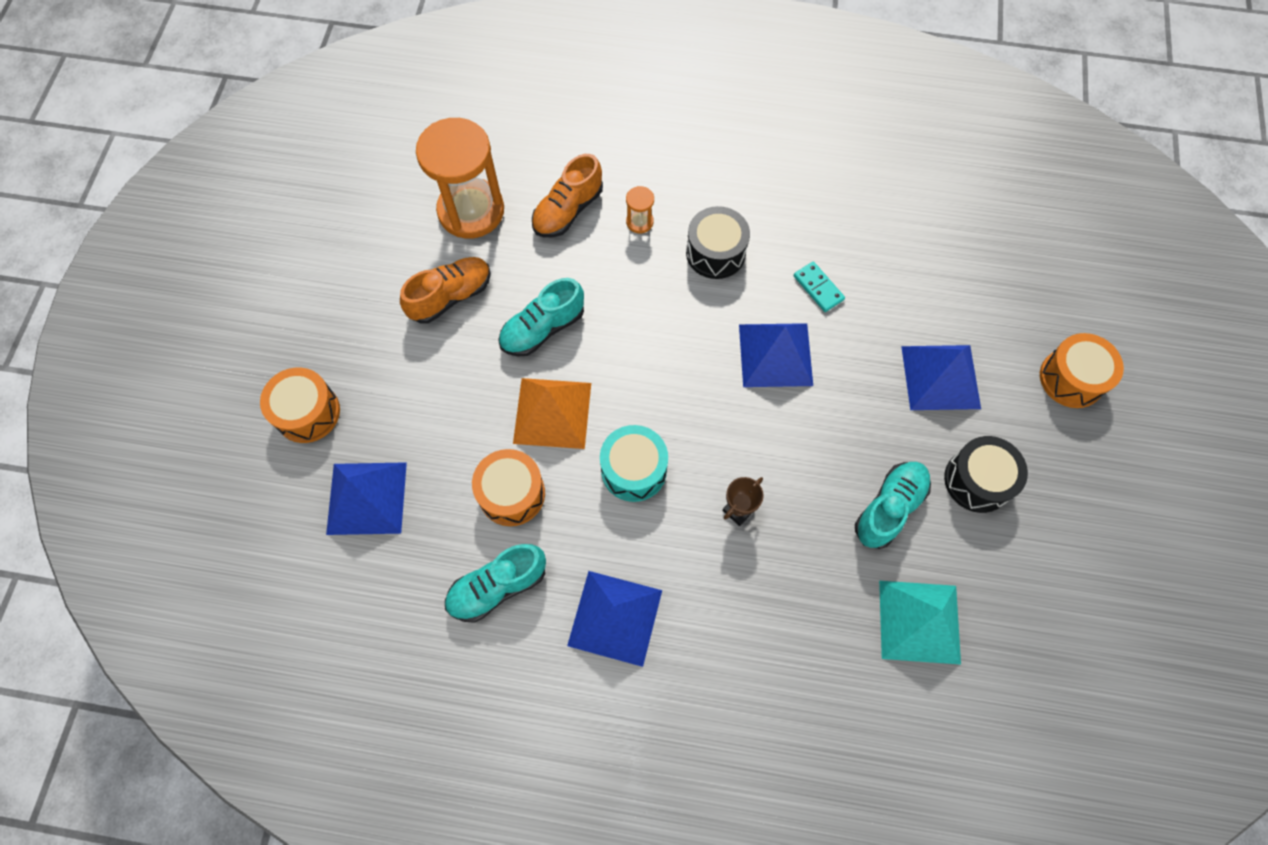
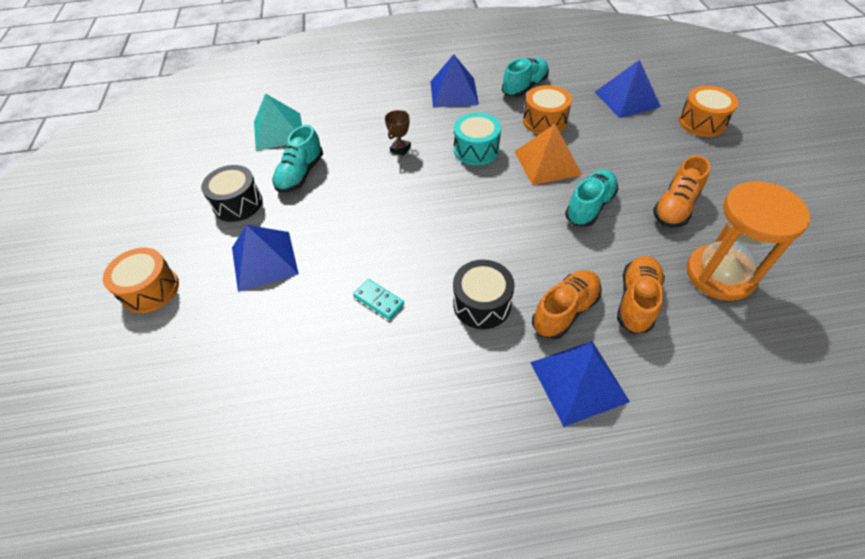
camera: 165 degrees right, 15 degrees down
orange hourglass [626,186,654,233] -> orange shoe [532,270,602,339]
blue pyramid [739,323,813,387] -> blue pyramid moved to [530,341,630,427]

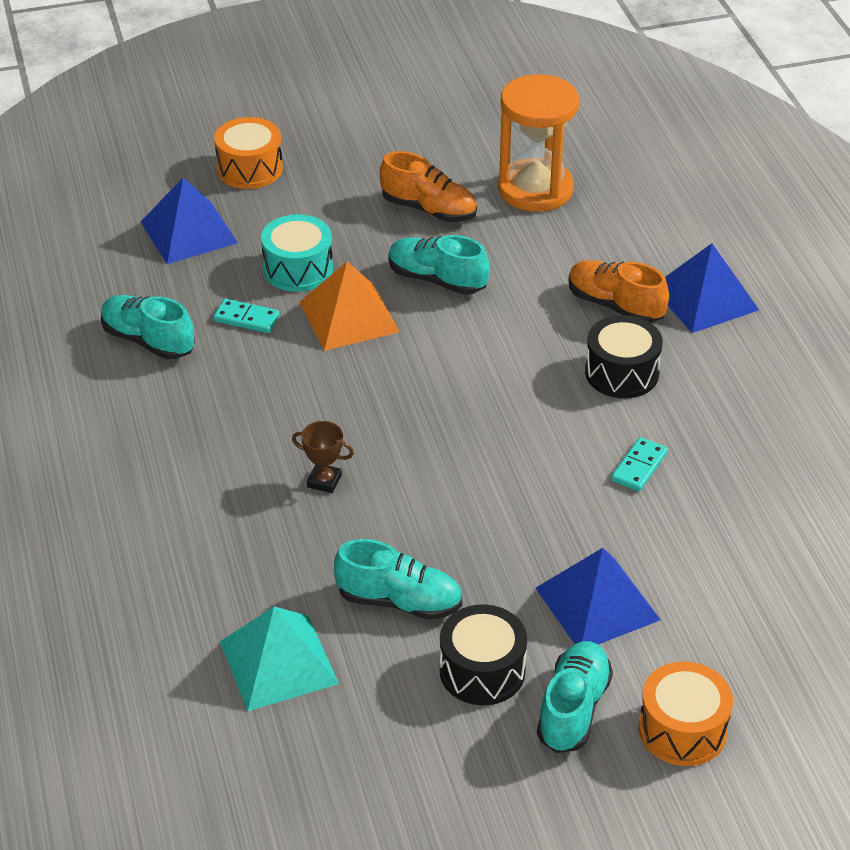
camera: 100 degrees left, 10 degrees down
blue pyramid [430,54,479,108] -> none
turquoise drum [454,113,501,165] -> turquoise drum moved to [261,214,333,292]
orange drum [523,85,572,134] -> turquoise domino [213,299,280,333]
orange shoe [617,256,665,334] -> none
none -> turquoise shoe [537,641,613,753]

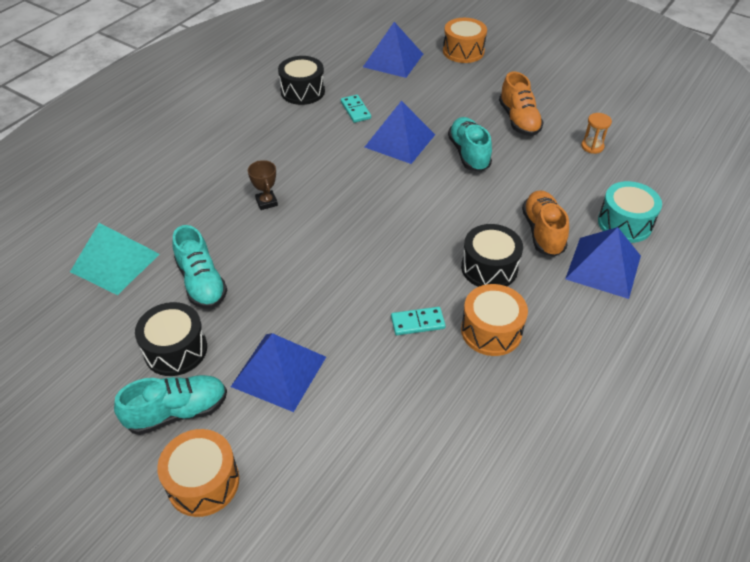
camera: 50 degrees right, 5 degrees up
turquoise shoe [101,295,195,359] -> black drum [278,56,325,105]
turquoise drum [261,214,333,292] -> turquoise drum moved to [598,181,662,243]
orange pyramid [299,261,400,351] -> blue pyramid [365,101,435,164]
orange hourglass [498,74,579,212] -> orange hourglass [581,113,612,154], size x0.41
none -> orange drum [461,284,528,356]

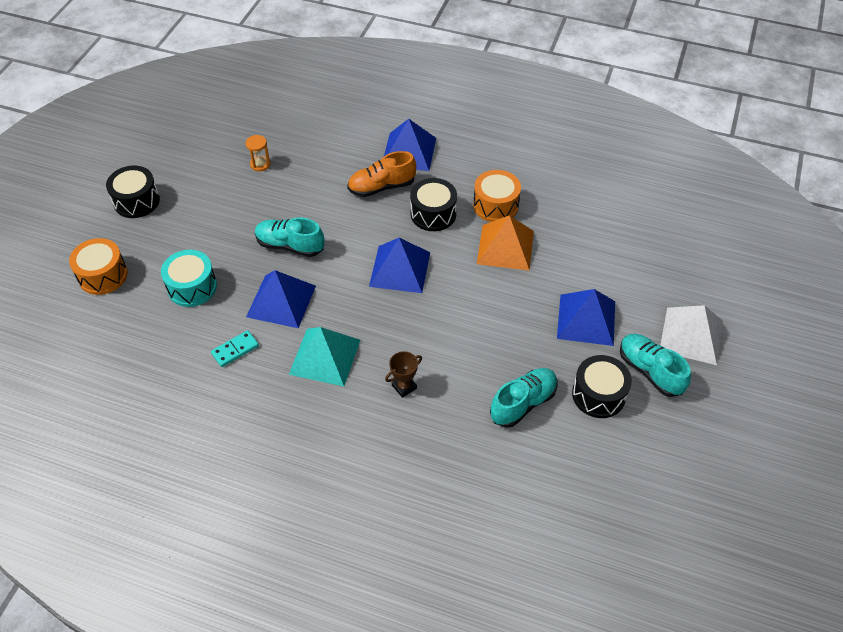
camera: 105 degrees left, 5 degrees up
turquoise pyramid [70,223,160,295] -> turquoise pyramid moved to [289,327,360,386]
orange drum [157,429,239,517] -> white pyramid [660,305,723,365]
black drum [278,56,325,105] -> black drum moved to [106,166,160,218]
blue pyramid [363,22,423,78] -> blue pyramid moved to [369,238,430,293]
turquoise domino [391,307,446,335] -> orange pyramid [477,215,534,271]
turquoise shoe [448,117,492,172] -> turquoise shoe turned 45 degrees clockwise [255,217,324,257]
orange shoe [499,72,544,136] -> none
turquoise drum [598,181,662,243] -> turquoise drum moved to [161,250,217,307]

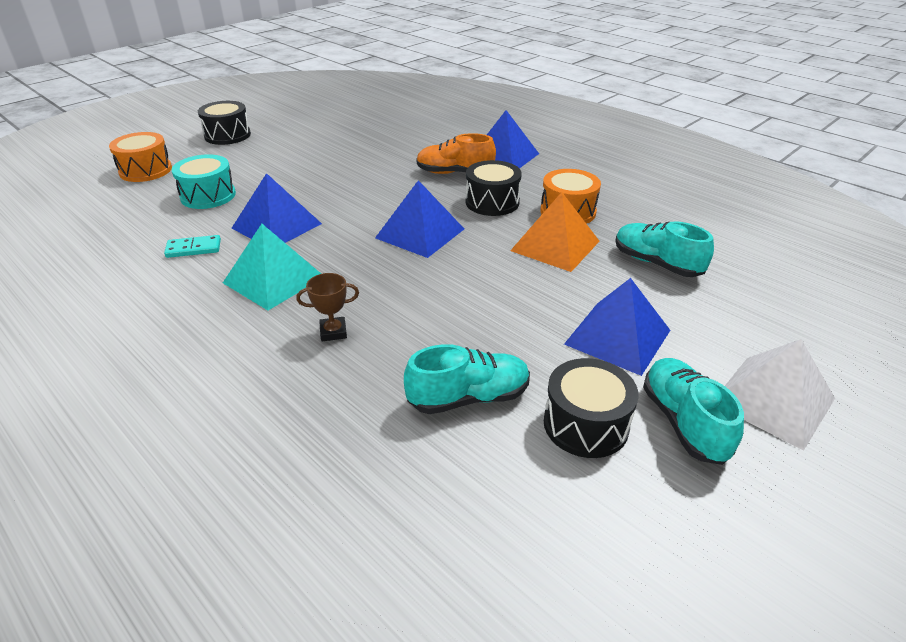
camera: 25 degrees right, 15 degrees down
orange hourglass [246,135,271,171] -> none
turquoise shoe [255,217,324,257] -> turquoise shoe moved to [615,221,714,277]

